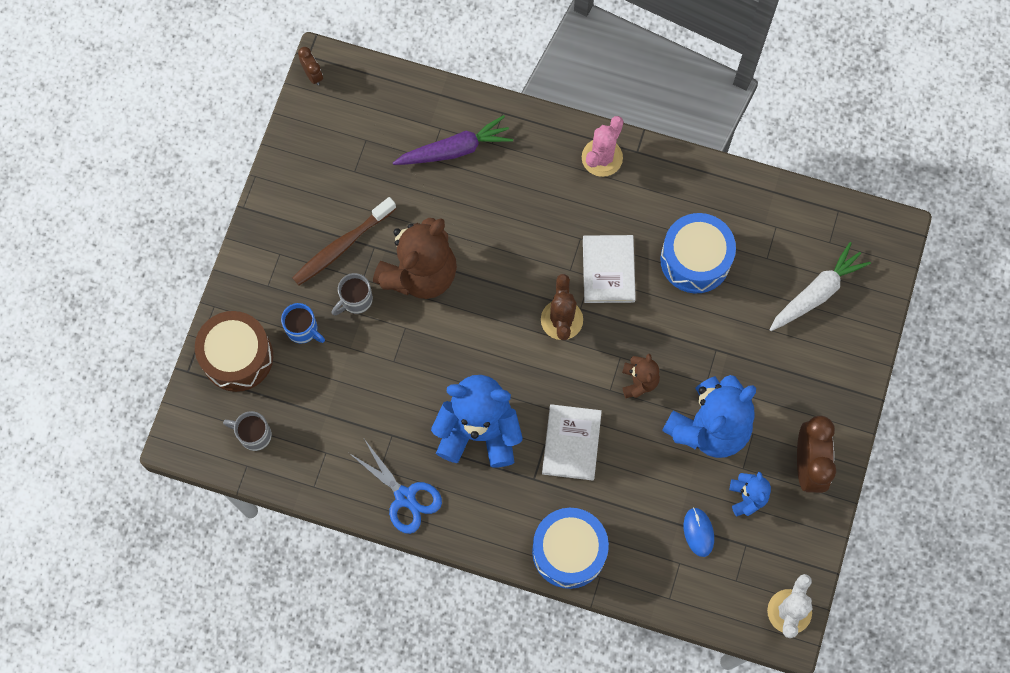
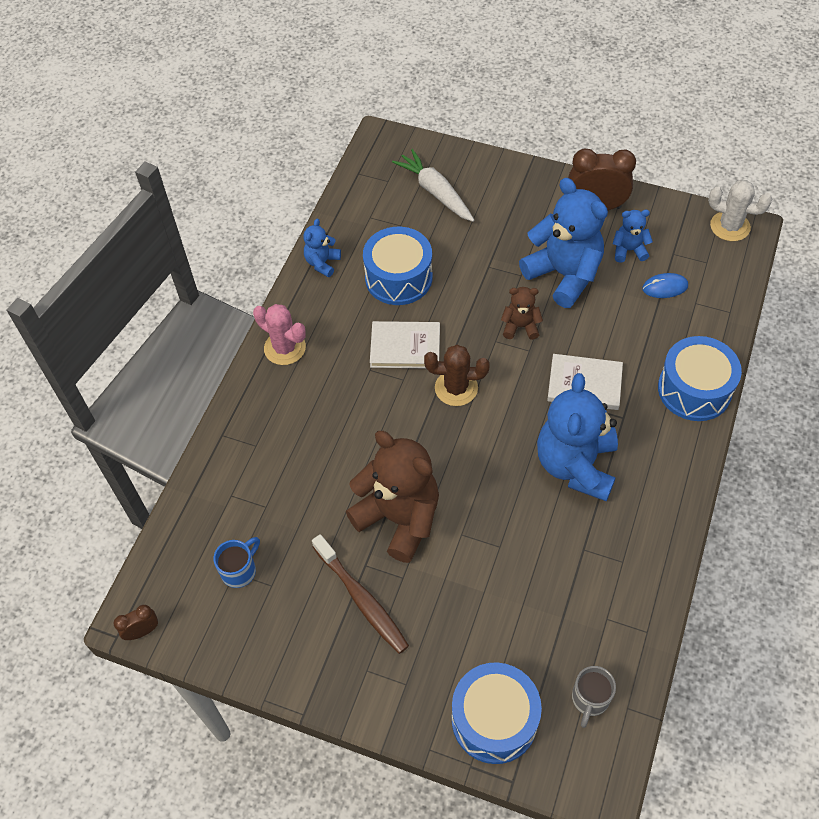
camera: 85 degrees left, 15 degrees down
brown drum [195,311,273,392] -> blue drum [452,662,542,764]
blue mug [281,303,325,343] -> blue mug moved to [213,537,260,588]
grey mug [332,273,373,316] -> none
blue scissors [349,439,442,534] -> none
purple carrot [393,115,513,165] -> none
none -> blue teddy bear [303,219,341,277]

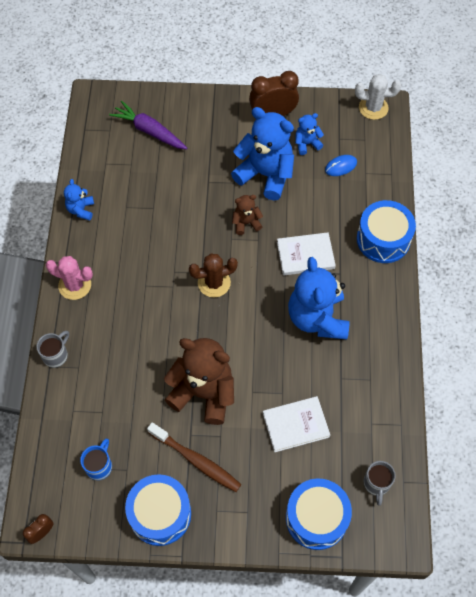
camera: 20 degrees left, 5 degrees up
blue drum [363,227,432,305] -> blue drum moved to [125,474,191,546]
white book [370,321,440,368] -> white book moved to [263,396,330,452]
white carrot [392,149,475,222] -> purple carrot [109,101,187,150]
none -> grey mug [36,331,69,368]

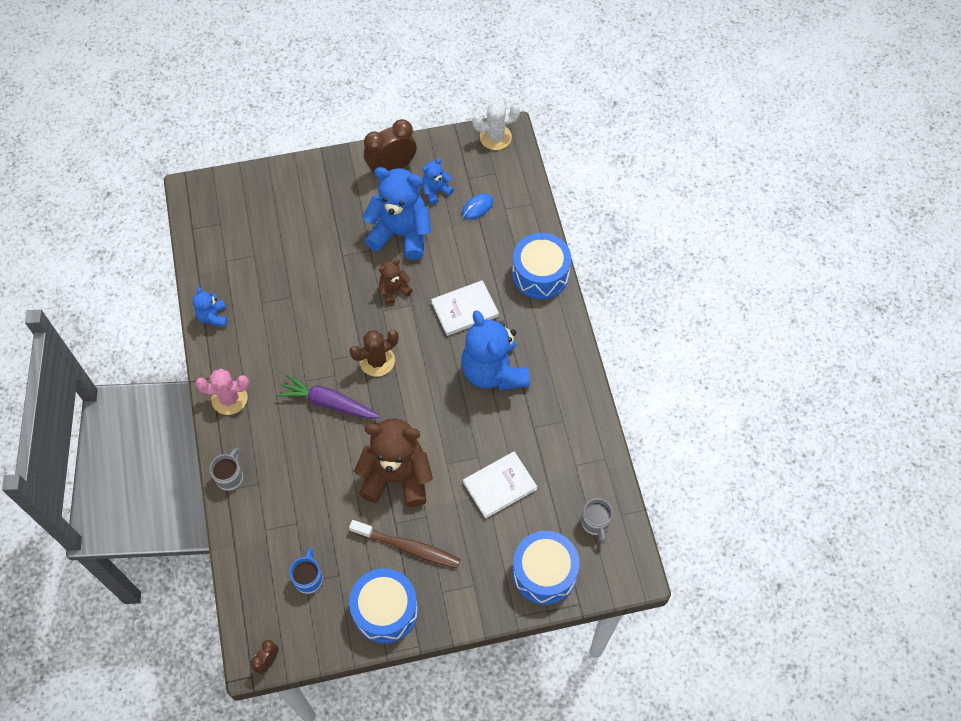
camera: 15 degrees left, 0 degrees up
purple carrot [109,101,187,150] -> purple carrot moved to [277,374,381,419]

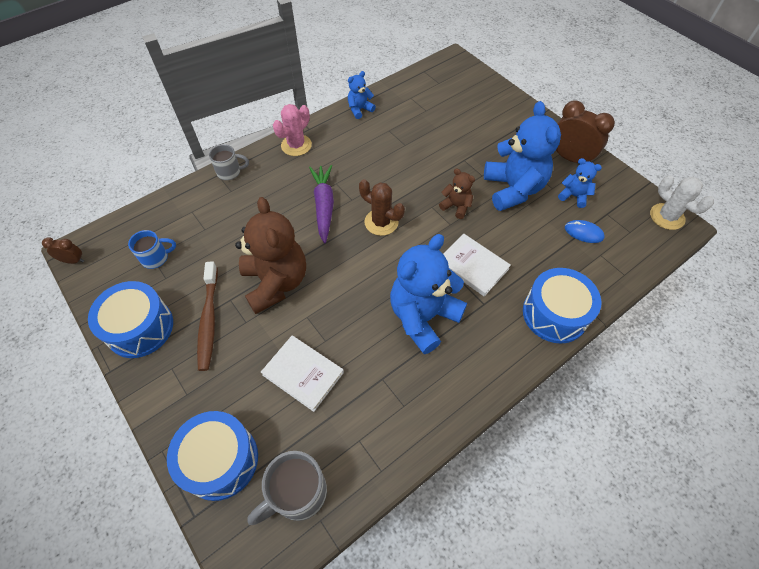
camera: 65 degrees right, 5 degrees down
pink cactus [195,369,249,415] -> pink cactus turned 60 degrees clockwise [273,104,312,156]
grey mug [581,498,613,544] -> grey mug [247,451,327,525], size x1.55

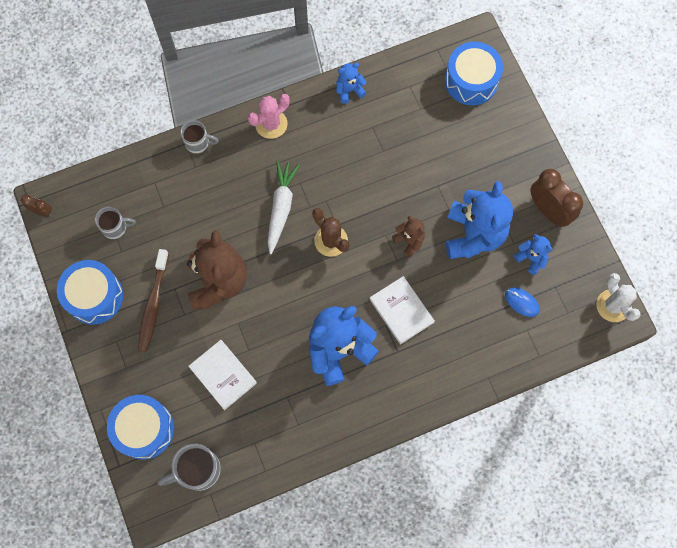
camera: 15 degrees right, 15 degrees up
blue mug [128,230,176,269] -> grey mug [95,207,136,239]
purple carrot [309,165,334,243] -> white carrot [268,161,300,254]
blue drum [523,268,602,344] -> blue drum moved to [445,42,503,105]

